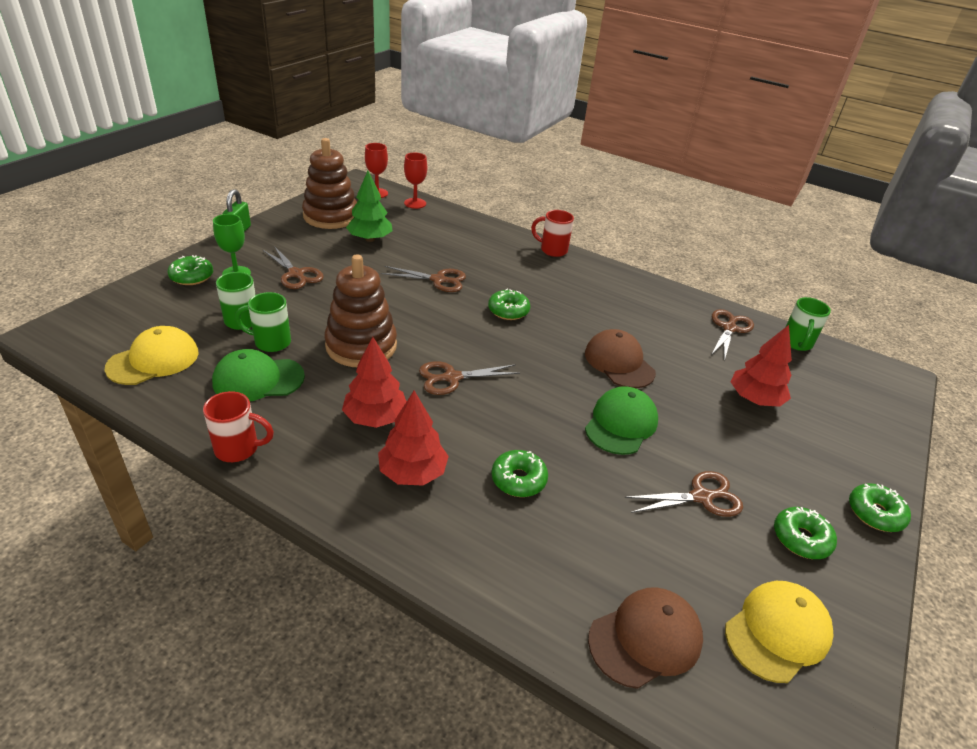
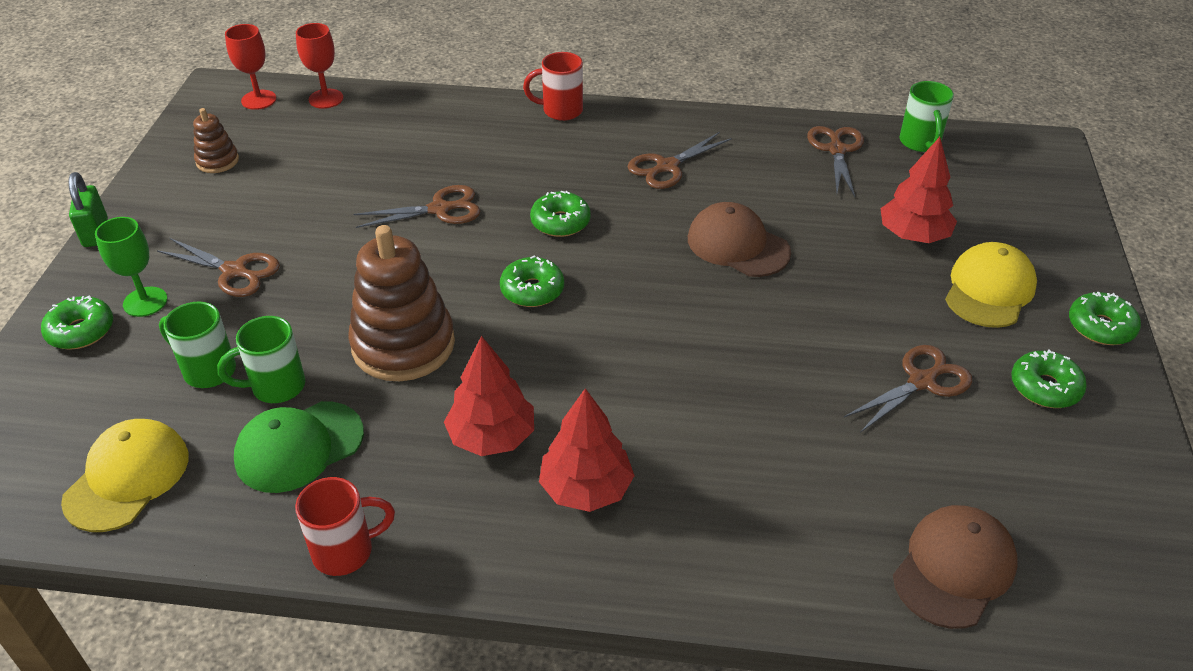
camera: 20 degrees left, 5 degrees up
brown stacking toy [302,138,357,229] -> brown stacking toy [193,108,239,173], size x0.49
green tree [346,171,393,242] -> none
brown scissors [419,361,520,395] -> brown scissors moved to [627,132,732,189]
green donut [492,450,548,497] -> green donut moved to [500,255,564,307]
green cap [585,386,658,455] -> none
yellow cap [725,581,833,683] -> yellow cap moved to [945,242,1037,328]

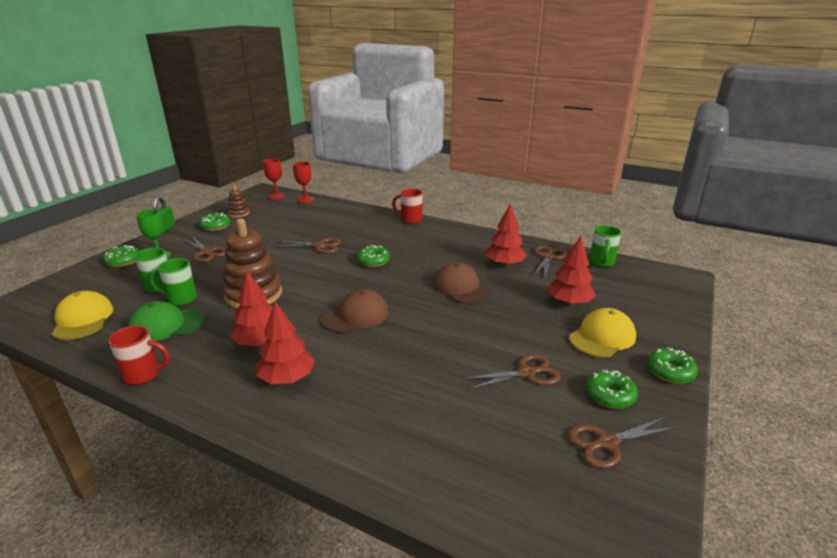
camera: 20 degrees right, 15 degrees down
yellow cap [61,419,188,532] -> yellow cap turned 60 degrees counterclockwise [52,291,113,340]
green donut [500,255,564,307] -> green donut moved to [200,213,230,231]
brown scissors [627,132,732,189] -> brown scissors moved to [568,417,677,469]
brown cap [893,505,1018,629] -> brown cap moved to [321,289,389,333]
none -> red tree [486,203,527,267]

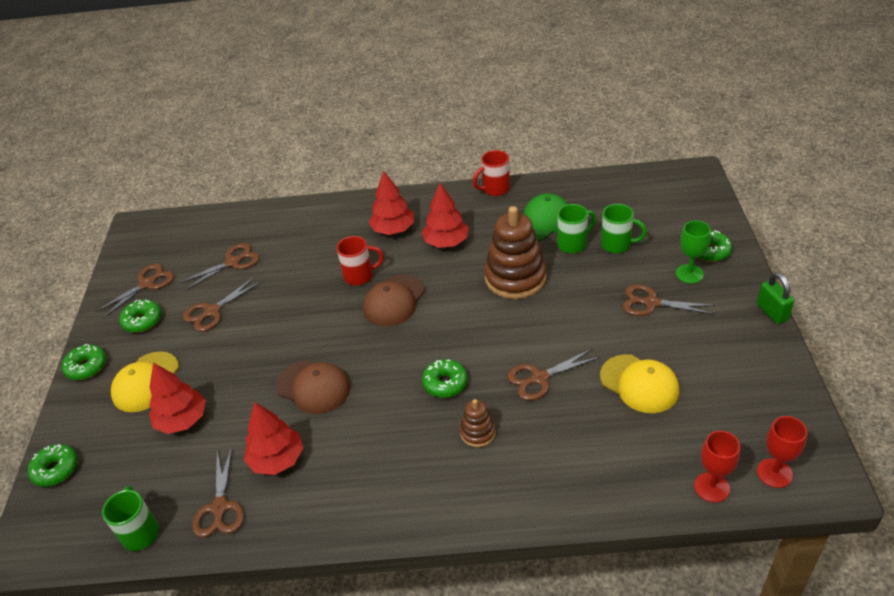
camera: 155 degrees right, 15 degrees up
yellow cap [52,291,113,340] -> yellow cap moved to [600,354,680,413]
green donut [200,213,230,231] -> green donut moved to [28,444,78,487]
brown stacking toy [228,185,250,218] -> brown stacking toy moved to [460,399,496,447]
red mug [392,189,423,224] -> red mug moved to [337,236,384,285]
none -> brown scissors [179,243,259,290]

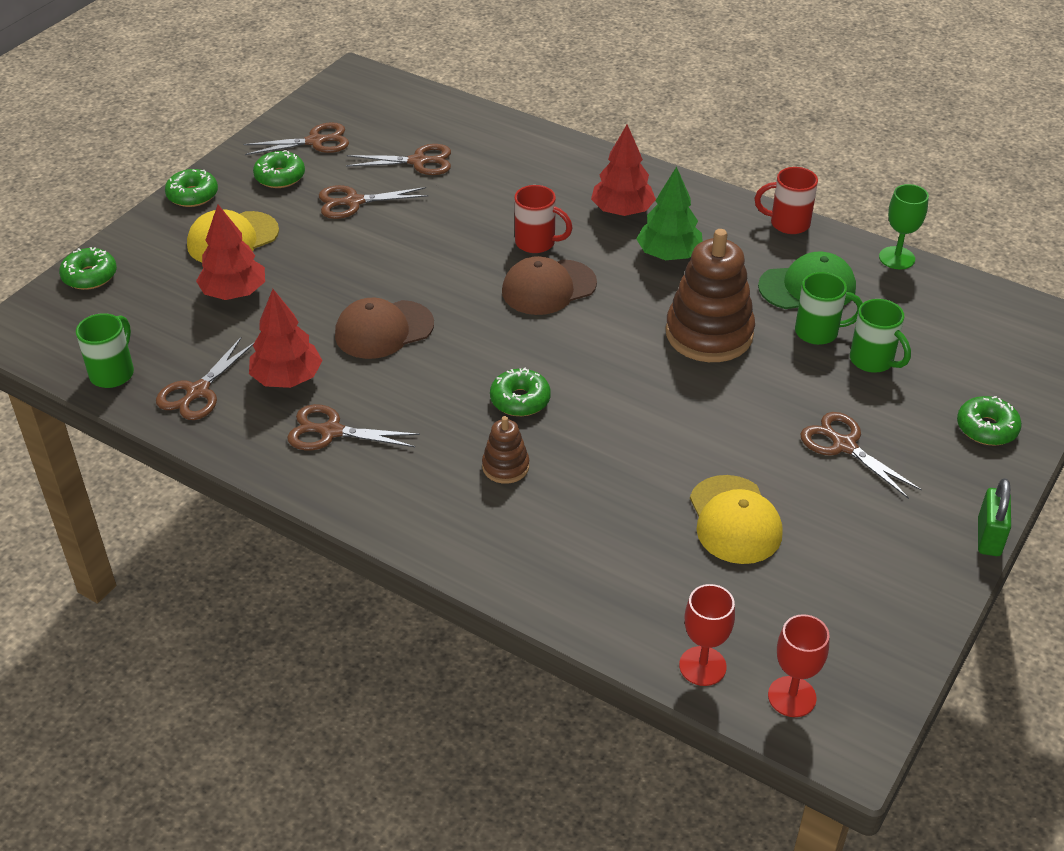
camera: 30 degrees right, 0 degrees up
brown cap [276,360,350,414] -> brown cap turned 90 degrees clockwise [335,298,434,359]
red tree [422,183,469,248] -> green tree [636,166,703,260]
brown scissors [507,349,600,401] -> brown scissors moved to [287,404,420,450]
green goblet [676,221,711,284] -> green goblet moved to [879,184,929,269]

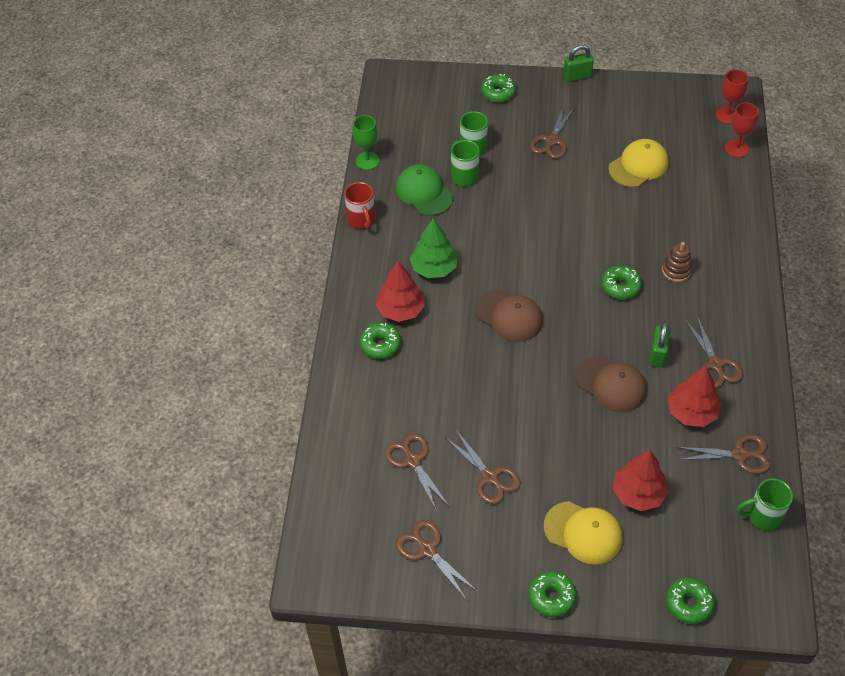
camera: 115 degrees left, 10 degrees up
green donut [253,150,305,188] -> green donut moved to [360,323,401,359]
red mug [514,185,573,253] -> none
brown stacking toy [666,229,755,362] -> none
none -> green padlock [649,321,670,368]

